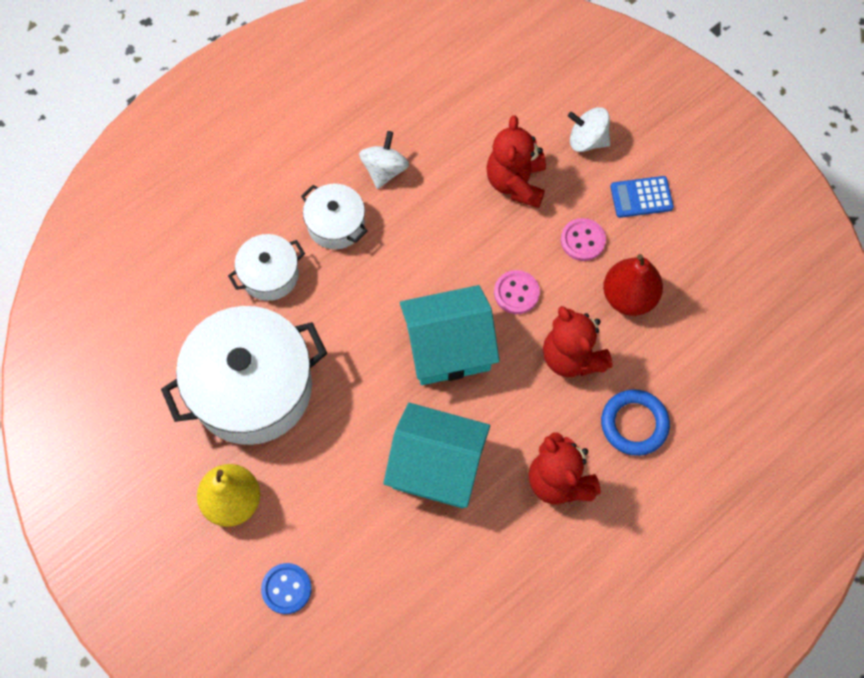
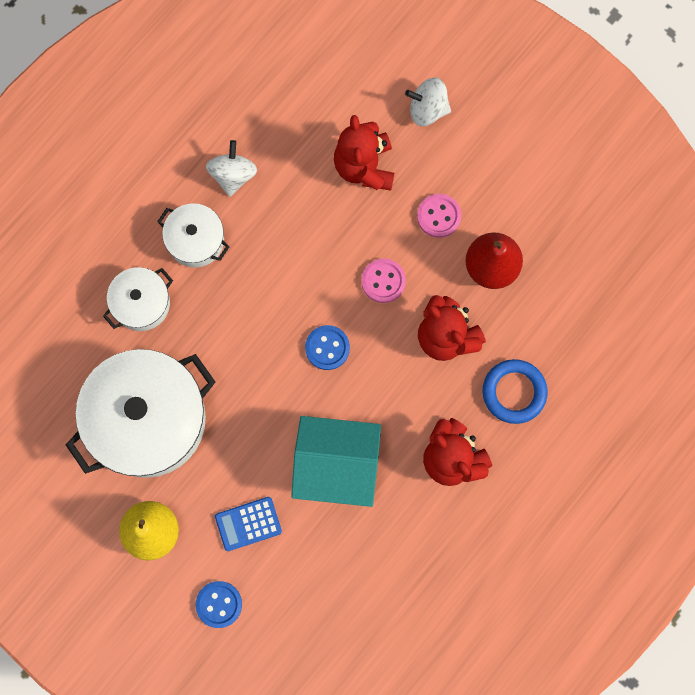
camera: 10 degrees left, 10 degrees up
turquoise house [400,285,500,385] -> blue button [305,325,350,370]
blue calculator [610,176,674,218] -> blue calculator moved to [215,497,282,551]

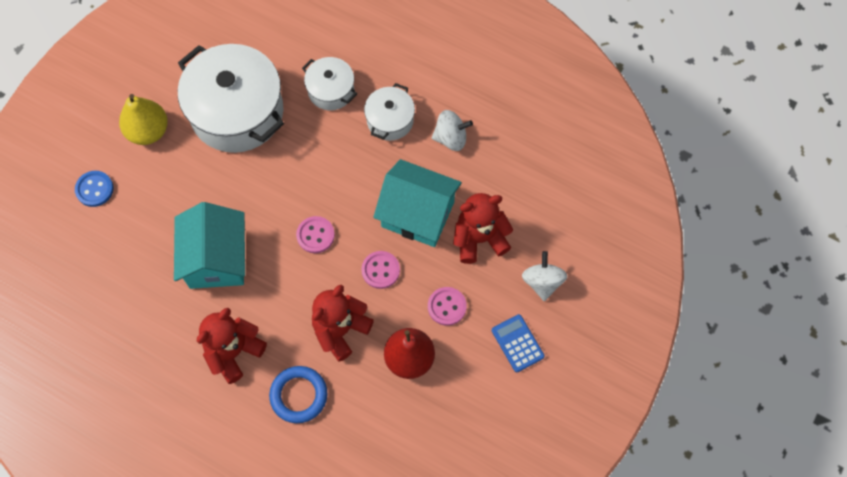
camera: 80 degrees right, 10 degrees down
blue calculator [215,497,282,551] -> blue calculator moved to [492,314,545,372]
blue button [305,325,350,370] -> pink button [296,216,335,253]
none -> turquoise house [373,159,462,247]

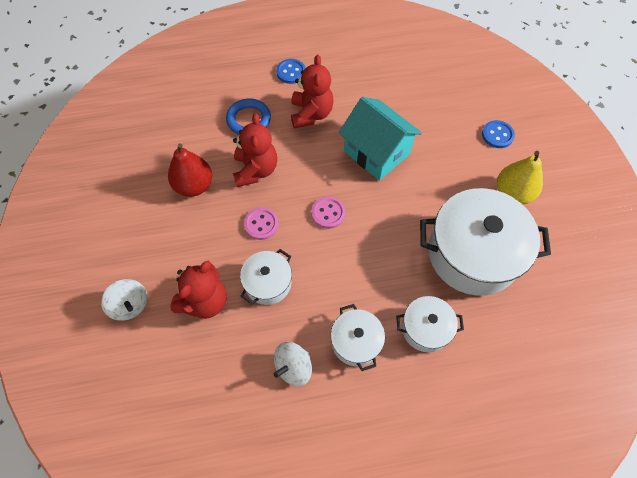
camera: 140 degrees right, 5 degrees down
turquoise house [373,159,462,247] -> white pot [240,249,292,305]
pink button [428,287,467,326] -> none
blue calculator [492,314,545,372] -> none
none -> blue button [276,59,305,84]

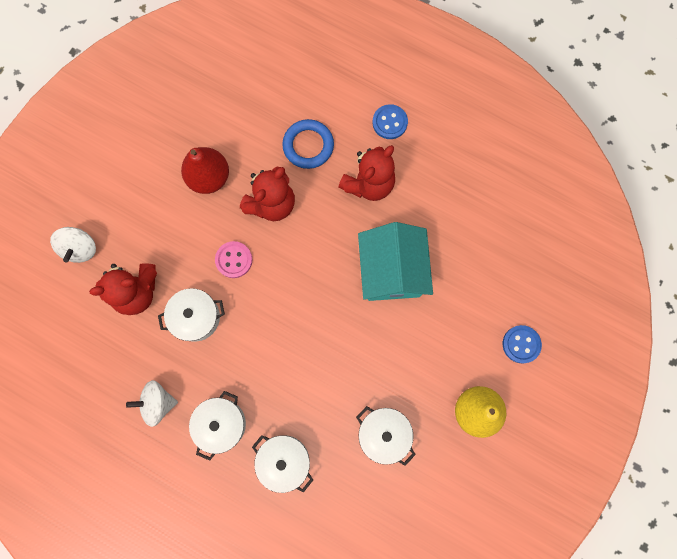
camera: 40 degrees right, 15 degrees up
pink button [311,197,346,229] -> none
white pot [420,188,551,296] -> white pot [356,406,416,466], size x0.50

